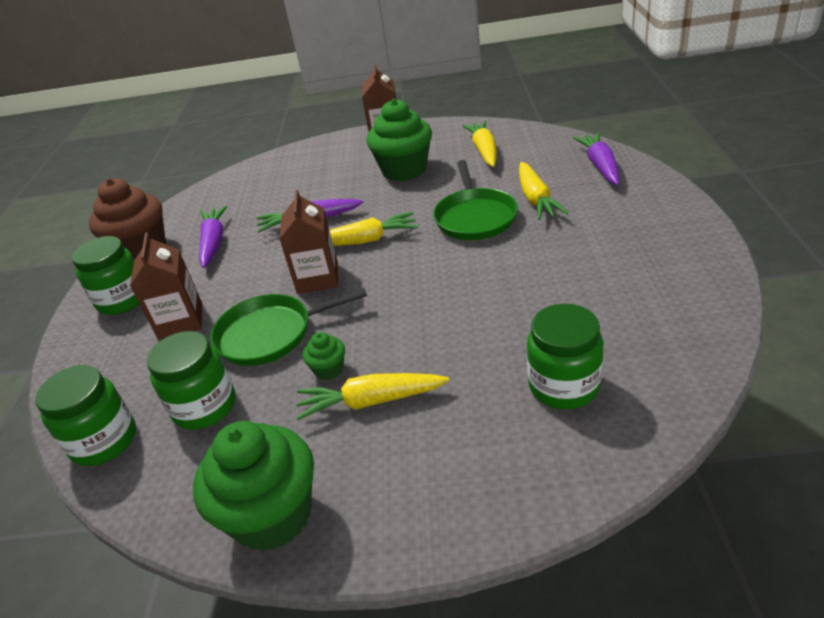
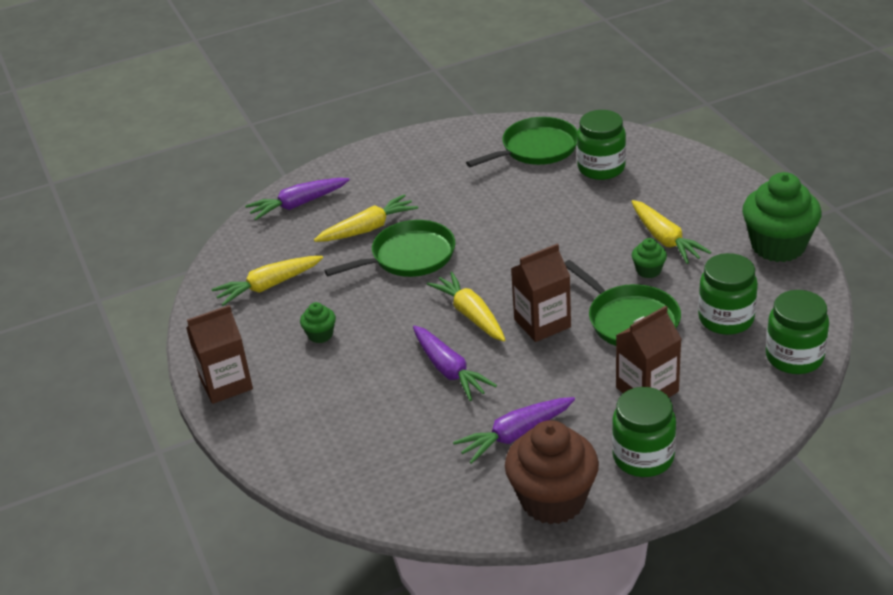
camera: 115 degrees left, 0 degrees up
green cupcake [366,99,432,181] -> green cupcake [300,302,336,343], size x0.45
none -> green pan [466,117,578,167]

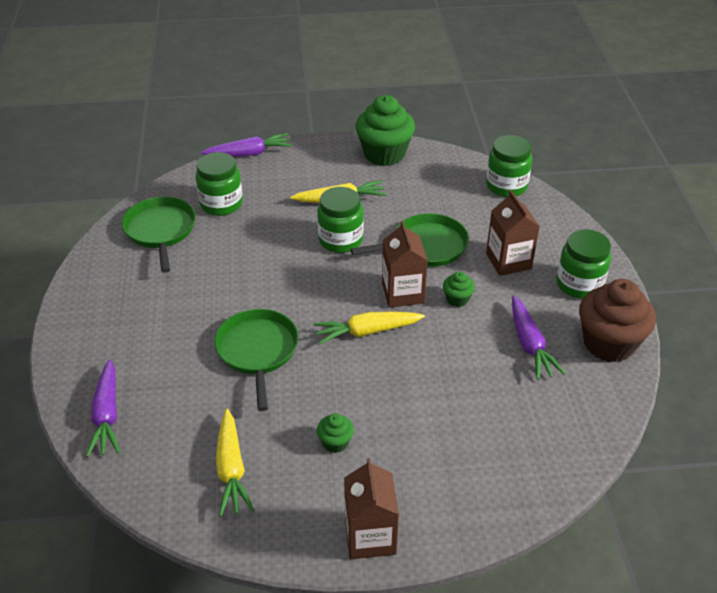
camera: 75 degrees left, 5 degrees up
yellow carrot [314,194,418,242] -> none
purple carrot [413,326,497,401] -> purple carrot moved to [201,133,292,157]
green cupcake [632,238,667,278] -> green cupcake moved to [443,271,475,307]
green jar [698,253,758,335] -> green jar moved to [317,187,364,253]

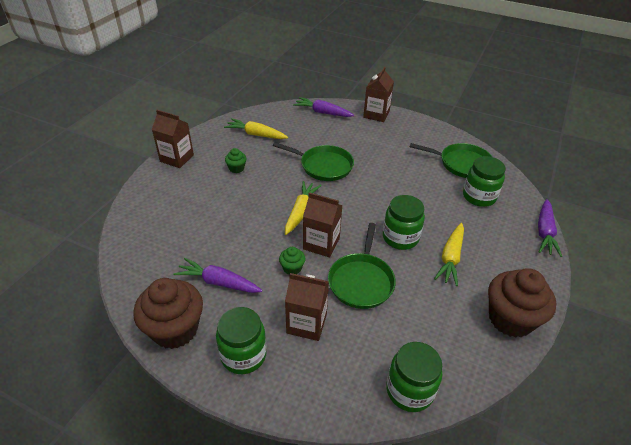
camera: 120 degrees right, 0 degrees up
green cupcake [355,95,415,166] -> brown cupcake [488,268,556,338]
none -> brown carton [363,67,394,122]

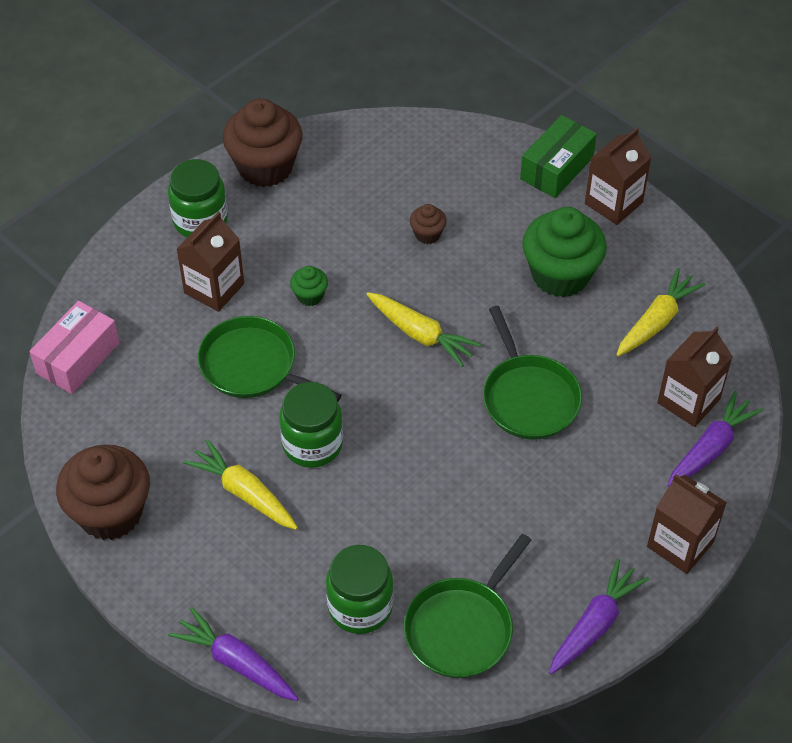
camera: 110 degrees right, 10 degrees up
purple carrot [173,258,262,293] -> purple carrot moved to [549,559,649,674]
green cupcake [225,148,247,173] -> green cupcake [522,207,607,297], size x2.21
green pan [273,142,354,181] -> green pan turned 60 degrees counterclockwise [483,306,582,440]
brown carton [303,192,343,258] -> brown carton moved to [657,326,733,427]
green jar [386,342,442,412] -> pink box [29,301,120,394]
none -> brown cupcake [410,204,446,244]
none -> green box [520,115,597,198]

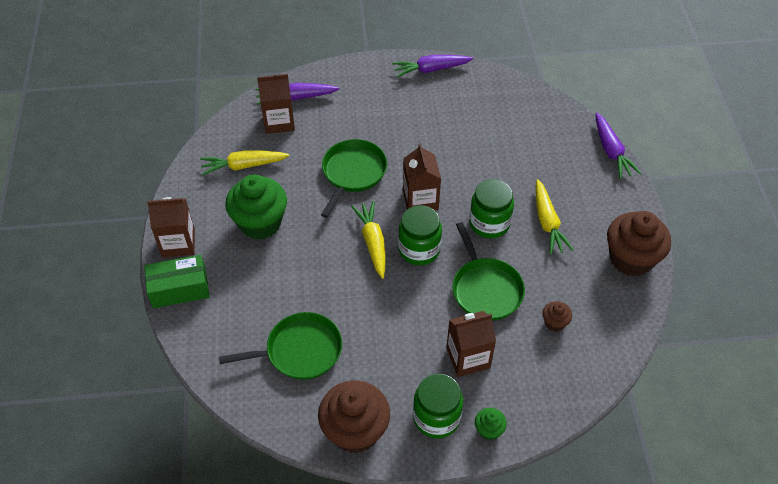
camera: 140 degrees left, 0 degrees up
pink box [29,301,120,394] -> none
green cupcake [290,266,328,306] -> green cupcake moved to [475,408,507,440]
green jar [326,545,393,634] -> green jar moved to [398,205,442,265]
green pan [404,534,531,678] -> green pan moved to [219,312,342,380]
brown cupcake [410,204,446,244] -> brown cupcake moved to [542,301,572,332]
brown carton [647,474,727,574] -> brown carton moved to [403,143,441,210]

